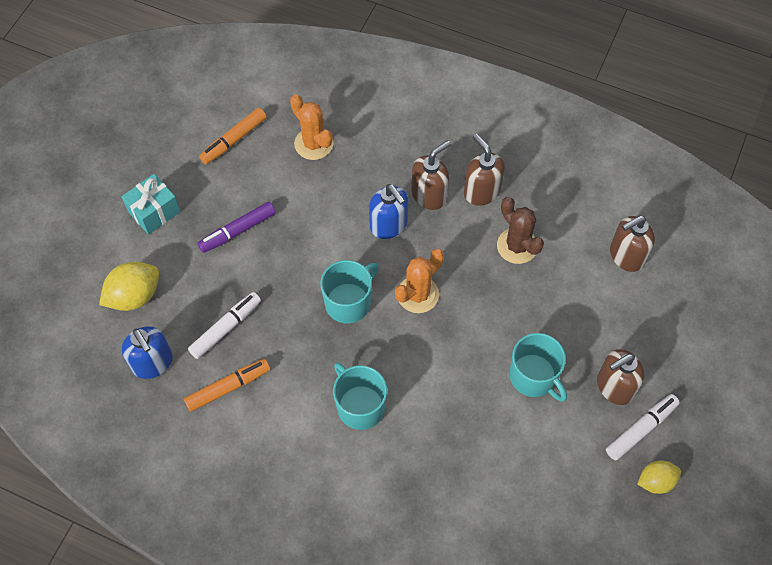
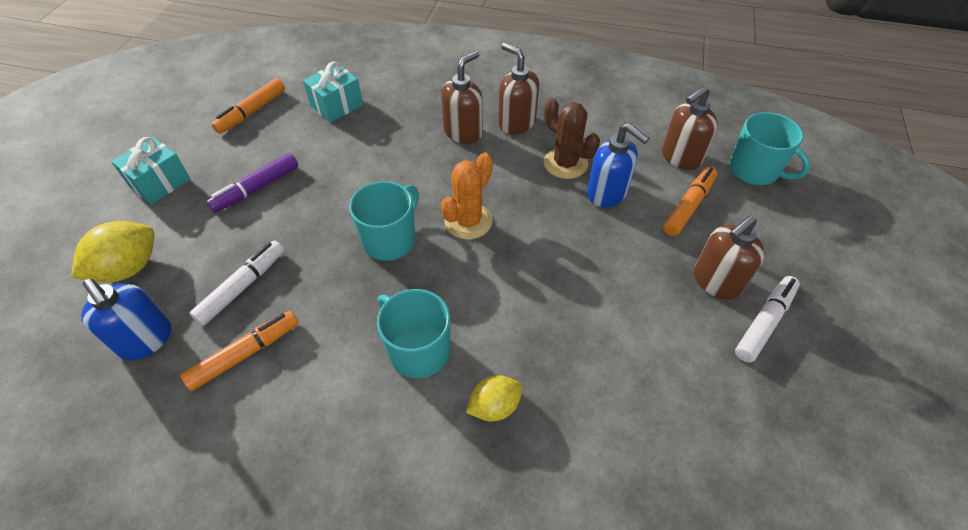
camera: 10 degrees left, 10 degrees down
orange cactus [290,94,333,160] -> turquoise gift [303,62,363,123]
blue soap dispenser [369,184,408,239] -> blue soap dispenser moved to [587,123,649,208]
turquoise mug [509,333,567,402] -> turquoise mug moved to [729,112,811,185]
yellow lemon [637,460,681,494] -> yellow lemon moved to [466,375,522,421]
none -> orange marker [663,167,717,236]

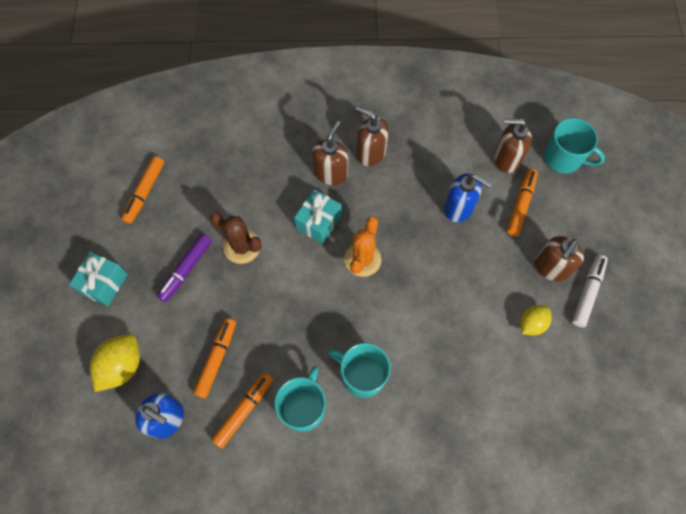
camera: 15 degrees left, 15 degrees up
white marker [190,241,284,326] -> orange marker [193,318,236,398]
turquoise gift [303,62,363,123] -> turquoise gift moved to [294,189,341,244]
turquoise mug [349,181,419,261] -> turquoise mug moved to [275,366,326,432]
yellow lemon [466,375,522,421] -> yellow lemon moved to [520,305,552,335]
brown cactus [544,98,600,179] -> brown cactus moved to [210,212,262,264]
brown soap dispenser [662,86,718,170] -> brown soap dispenser turned 60 degrees clockwise [494,119,532,173]

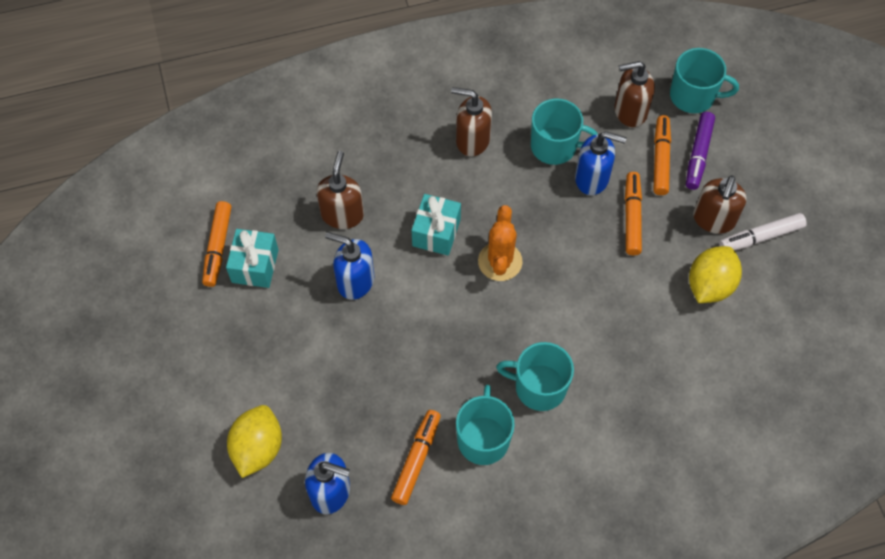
camera: 15 degrees left, 5 degrees down
turquoise gift [69,252,127,306] -> turquoise gift moved to [226,229,279,288]
purple marker [157,234,212,302] -> purple marker moved to [686,112,715,190]
orange marker [193,318,236,398] -> orange marker moved to [625,172,642,255]
brown cactus [210,212,262,264] -> blue soap dispenser [325,232,374,300]
brown soap dispenser [312,121,348,185] -> brown soap dispenser moved to [317,151,364,229]
yellow lemon [520,305,552,335] -> yellow lemon [689,246,742,303], size x1.55
white marker [572,255,608,328] -> white marker turned 120 degrees counterclockwise [719,213,807,251]
none -> turquoise mug [531,98,598,165]

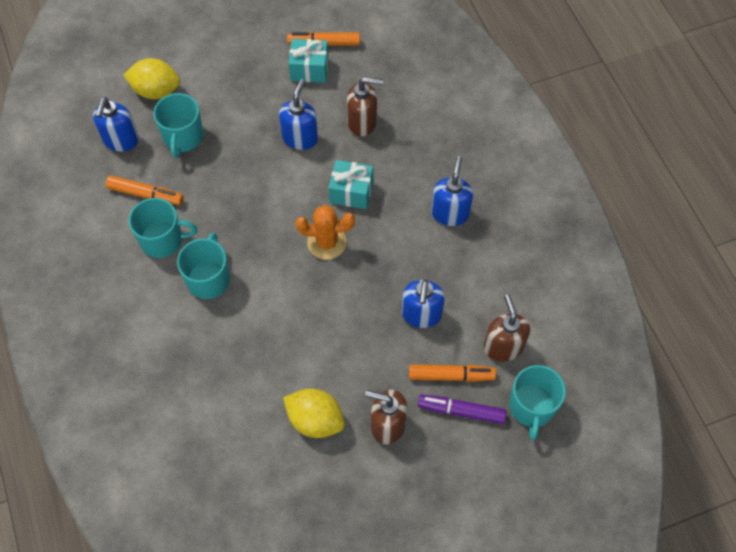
camera: 85 degrees right, 0 degrees up
brown soap dispenser [451,87,492,157] -> blue soap dispenser [431,156,473,226]
turquoise mug [531,98,598,165] -> turquoise mug moved to [154,93,203,158]
orange marker [625,172,642,255] -> none
white marker [719,213,807,251] -> none

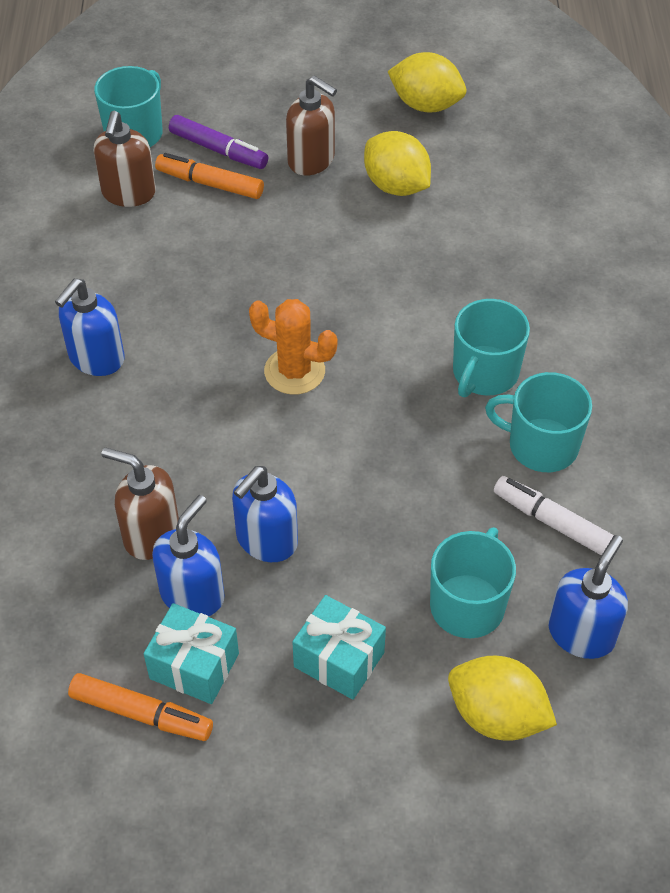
camera: 160 degrees left, 10 degrees down
orange marker [106,175,184,205] -> white marker [494,476,614,556]
turquoise gift [329,160,373,209] -> turquoise gift moved to [292,595,386,700]
blue soap dispenser [402,279,445,328] -> blue soap dispenser moved to [152,495,225,616]
none -> yellow lemon [388,52,466,112]

